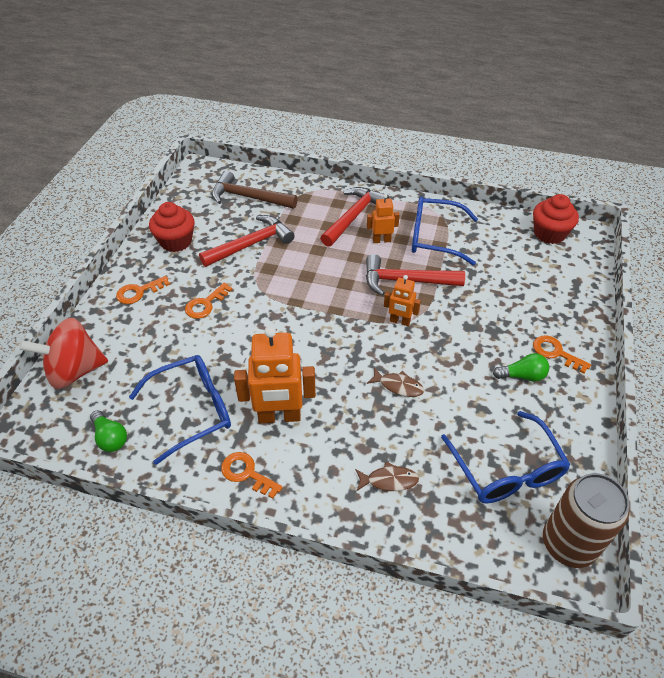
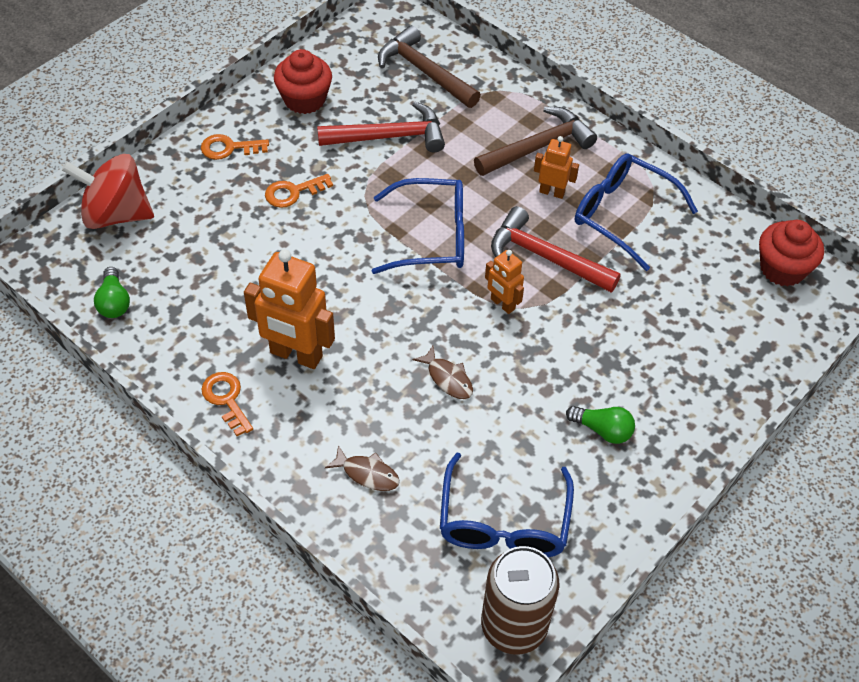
camera: 25 degrees right, 5 degrees up
blue glasses [129,355,231,465] -> blue glasses moved to [372,178,464,274]
red hammer [320,187,389,247] -> brown hammer [474,106,597,176]
orange key [533,335,591,373] -> none

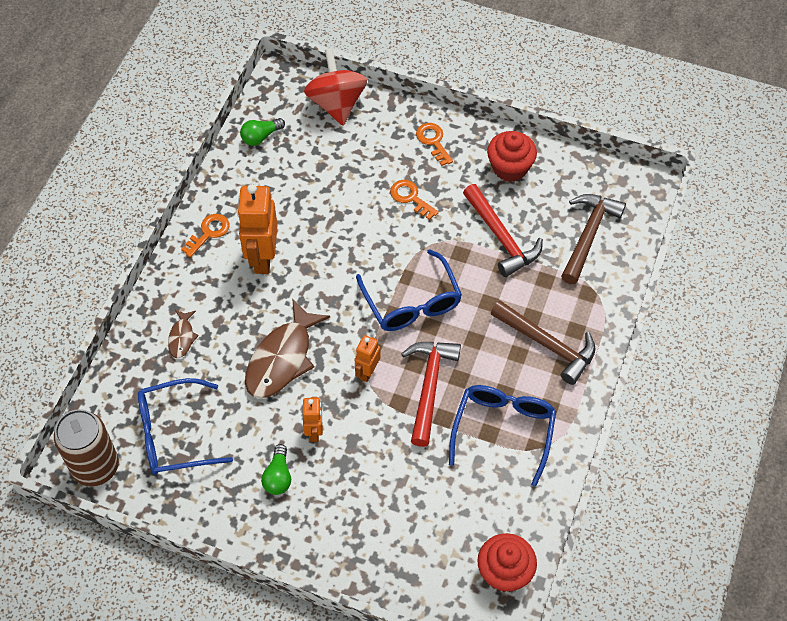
camera: 70 degrees right, 5 degrees up
brown fish [413,346,473,399] -> brown fish [245,299,330,399], size x2.05
orange robot [534,136,579,199] -> orange robot moved to [303,397,323,442]

